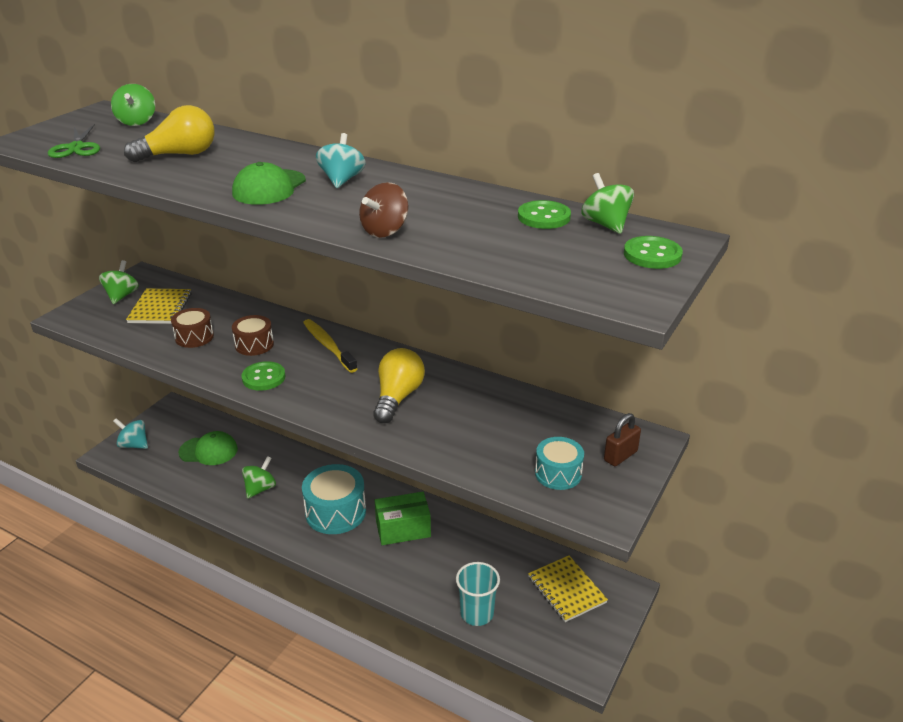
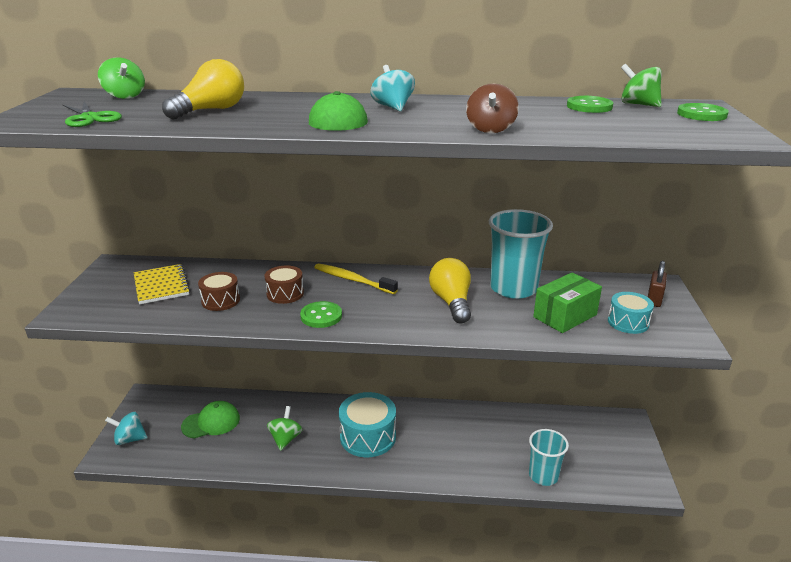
camera: 25 degrees left, 5 degrees down
green spinning top [99,260,139,304] -> none
green box [375,492,431,545] -> green box moved to [533,272,602,333]
yellow notebook [528,556,608,622] -> none
none -> turquoise cup [489,209,553,299]

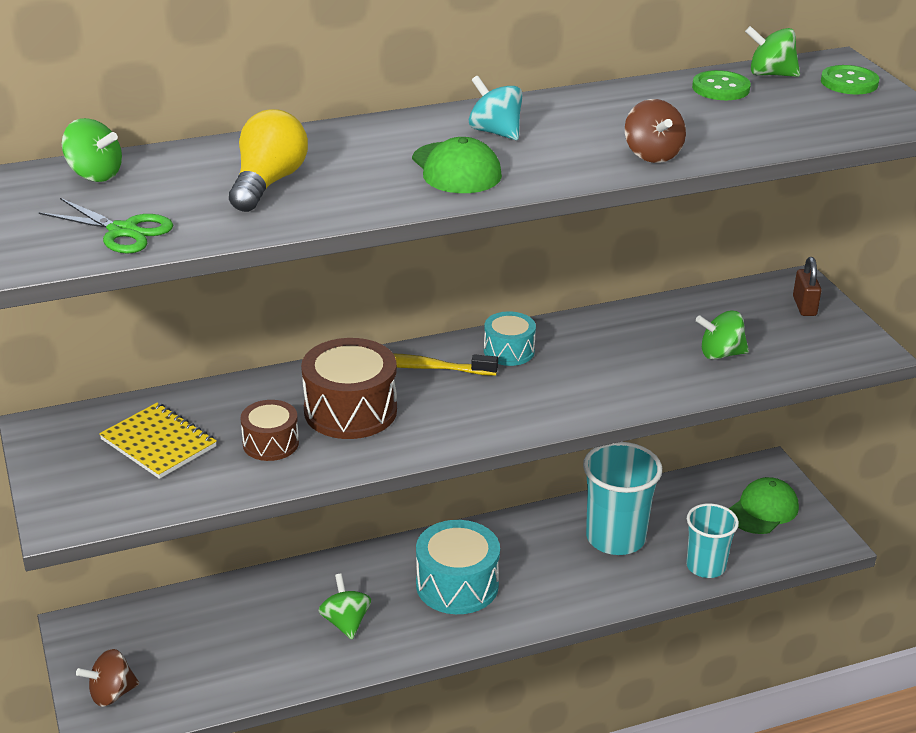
camera: 25 degrees left, 5 degrees up
turquoise spinning top [105,412,148,445] -> brown spinning top [76,649,139,707]
green cap [181,401,240,438] -> green cap moved to [729,477,799,534]
brown drum [265,265,304,304] -> brown drum [301,338,397,439], size x1.72
green button [300,301,342,328] -> none
yellow light bulb [429,258,471,323] -> none
turquoise cup [489,209,553,299] -> turquoise cup moved to [583,442,662,555]
green box [533,272,602,333] -> green spinning top [696,310,749,360]
turquoise drum [608,292,654,334] -> turquoise drum moved to [484,311,536,366]

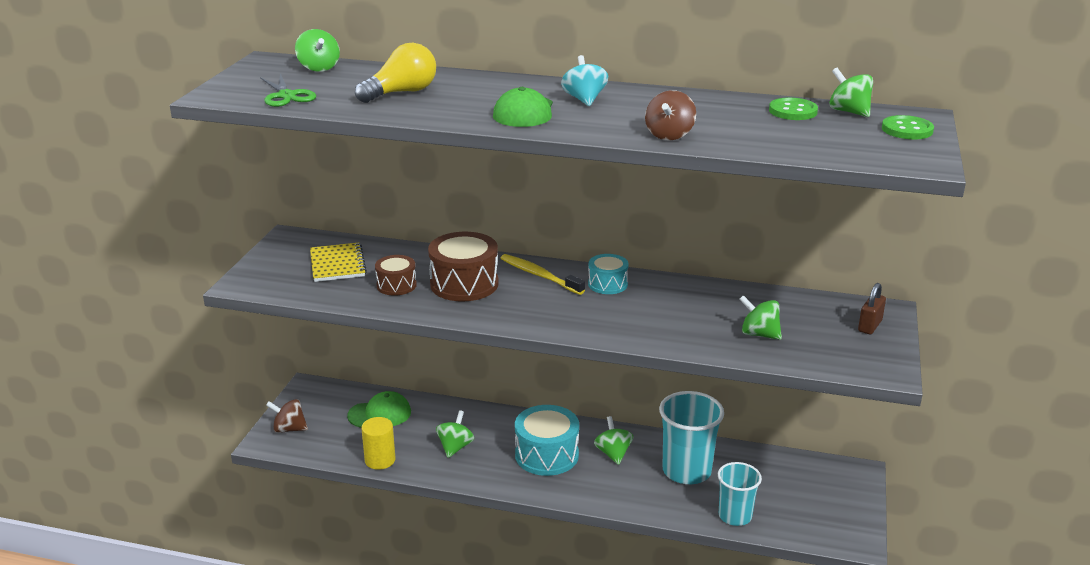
camera: 35 degrees right, 5 degrees down
green cap [729,477,799,534] -> green cap moved to [347,391,411,428]
none -> yellow cylinder [361,417,396,470]
none -> green spinning top [594,416,634,465]

